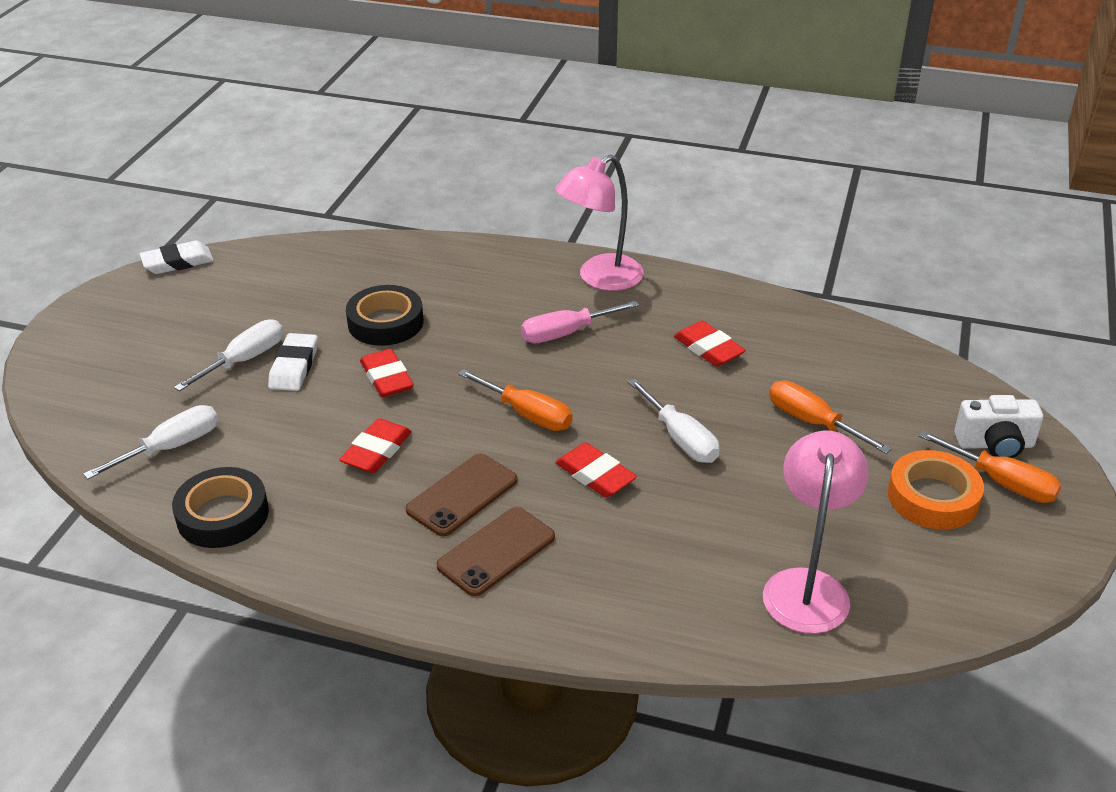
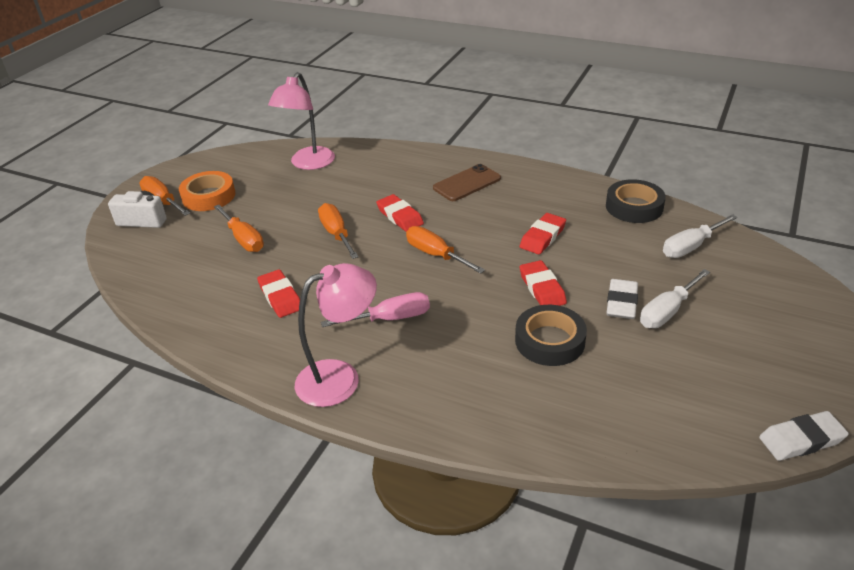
camera: 170 degrees left, 0 degrees up
brown phone [406,454,518,536] -> none
white screwdriver [628,379,720,463] -> orange screwdriver [318,203,359,259]

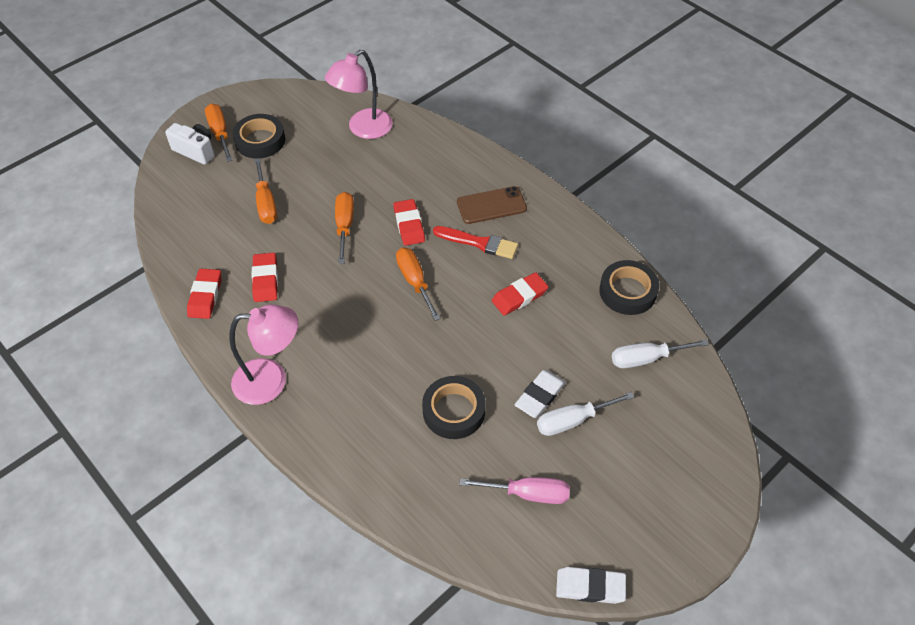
camera: 20 degrees right, 15 degrees up
orange tape [179,171,235,211] -> black tape [232,114,285,159]
pink screwdriver [321,292,430,327] -> pink screwdriver moved to [459,477,570,504]
red eraser [520,260,567,306] -> red eraser moved to [187,269,221,319]
none -> red brush [433,226,518,259]

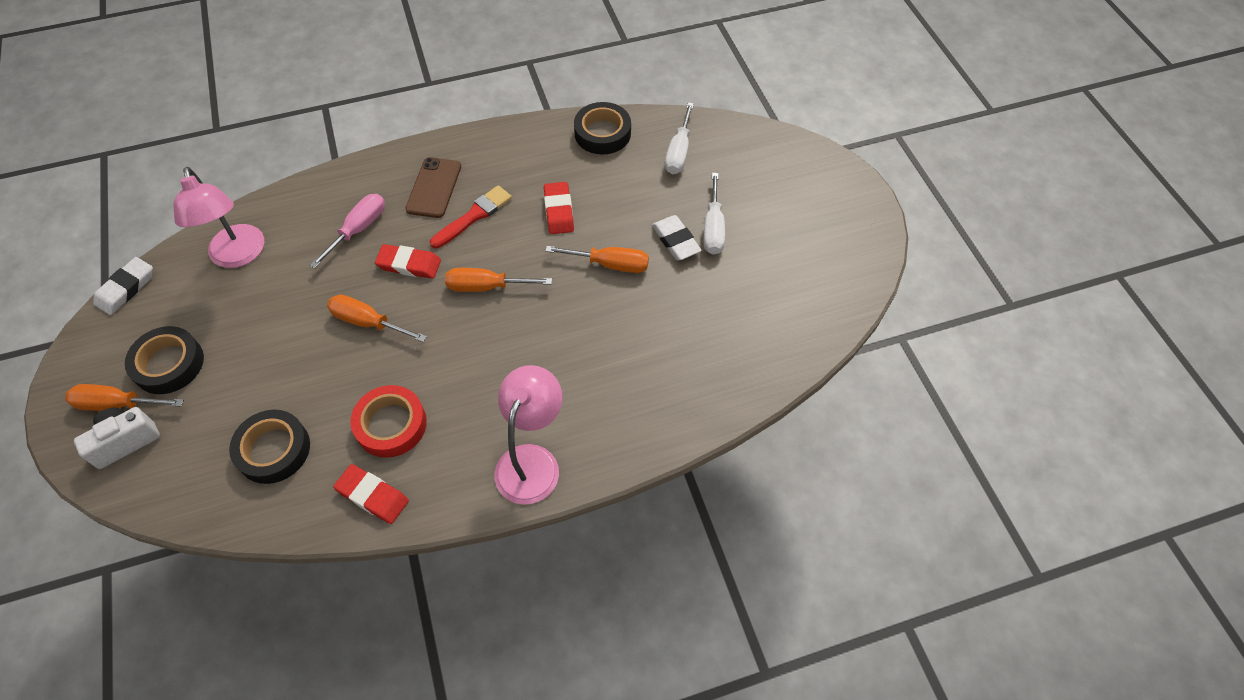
camera: 65 degrees left, 5 degrees up
red eraser [252,253,278,302] -> red tape [350,385,427,458]
orange screwdriver [254,158,277,224] -> orange screwdriver moved to [545,246,649,273]
black tape [422,376,486,439] -> black tape moved to [229,410,310,484]
pink screwdriver [459,477,570,504] -> pink screwdriver moved to [310,194,385,268]
white eraser [556,567,626,604] -> white eraser moved to [93,257,153,315]

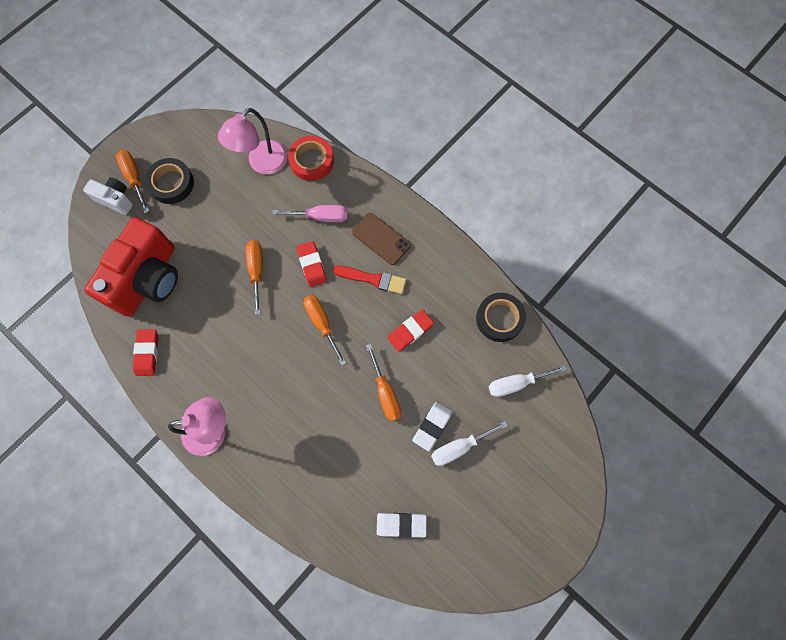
camera: 60 degrees right, 15 degrees up
white eraser [93,257,153,315] -> white eraser moved to [377,513,427,538]
black tape [229,410,310,484] -> red camera [84,217,178,317]
red tape [350,385,427,458] -> red tape moved to [288,136,334,181]
brown phone [405,157,461,218] -> brown phone turned 60 degrees clockwise [352,213,411,265]

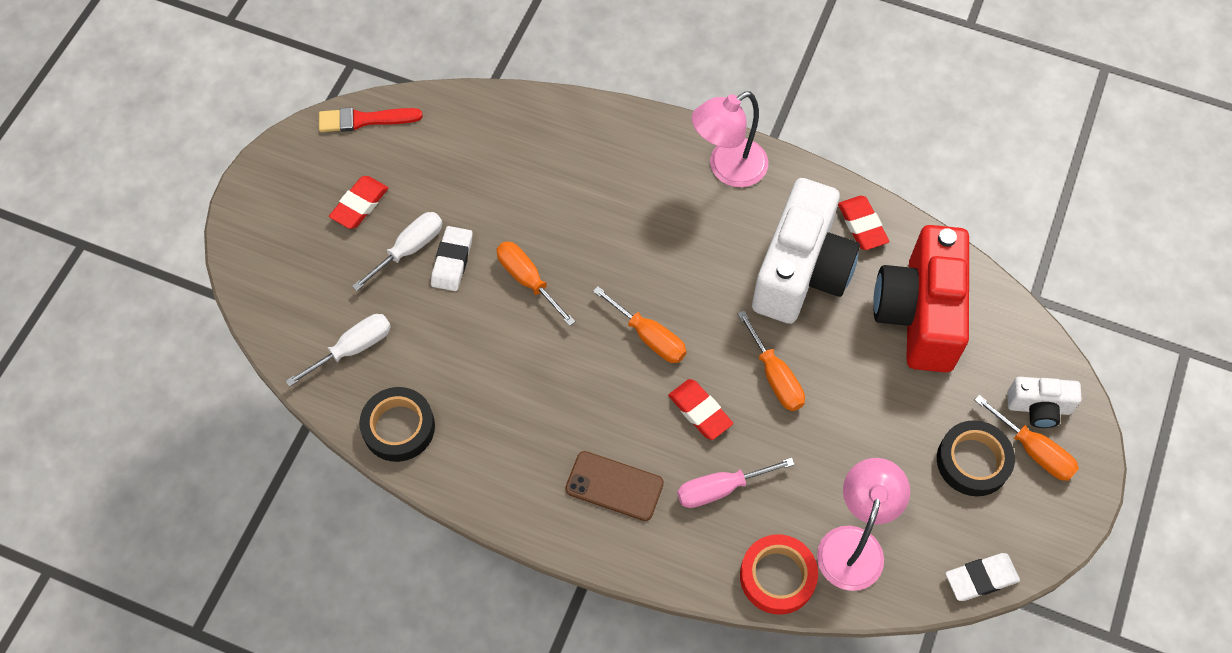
camera: 160 degrees right, 10 degrees down
red brush [333,266,406,294] -> red brush moved to [319,107,423,132]
white eraser [377,513,427,538] -> white eraser moved to [945,553,1020,601]
red eraser [388,309,434,352] -> red eraser moved to [329,176,388,229]
none -> white camera [752,178,860,324]

